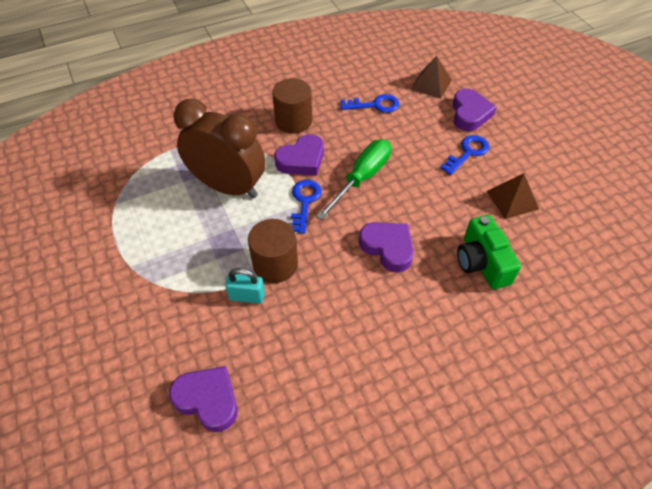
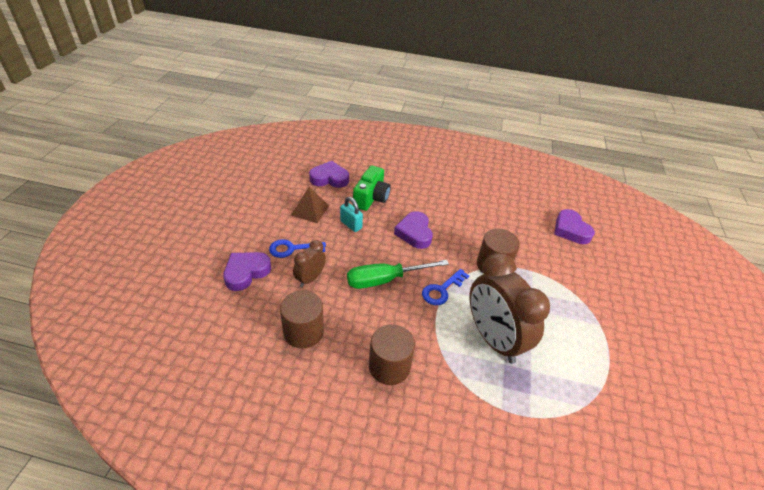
camera: 145 degrees left, 10 degrees down
turquoise padlock [225,268,265,304] -> turquoise padlock moved to [340,197,363,232]
purple heart [275,134,324,176] -> purple heart moved to [309,161,349,188]
blue key [340,94,399,113] -> brown cylinder [280,290,324,348]
brown pyramid [411,56,452,99] -> none
none -> brown clock [293,240,326,287]

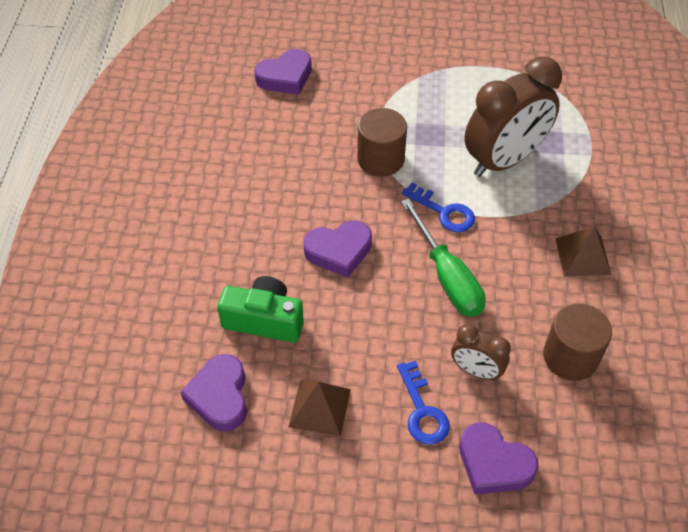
camera: 95 degrees left, 10 degrees up
turquoise padlock [340,197,363,232] -> none
brown cylinder [369,324,415,385] -> brown pyramid [555,226,611,277]

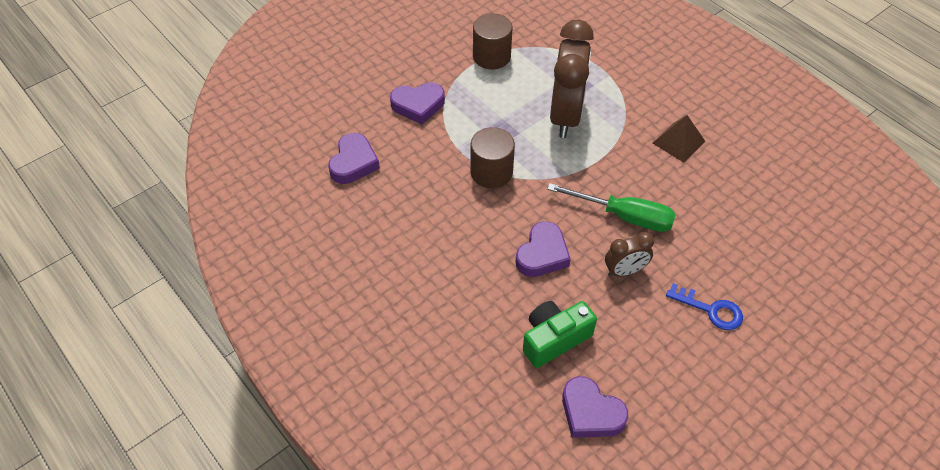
camera: 45 degrees left, 0 degrees up
brown pyramid [288,381,351,437] -> none
blue key [402,183,475,233] -> none
brown clock [451,324,511,380] -> brown clock moved to [605,232,654,277]
purple heart [459,422,538,495] -> purple heart moved to [390,83,445,124]
brown cylinder [543,303,612,381] -> brown cylinder moved to [473,13,513,69]

